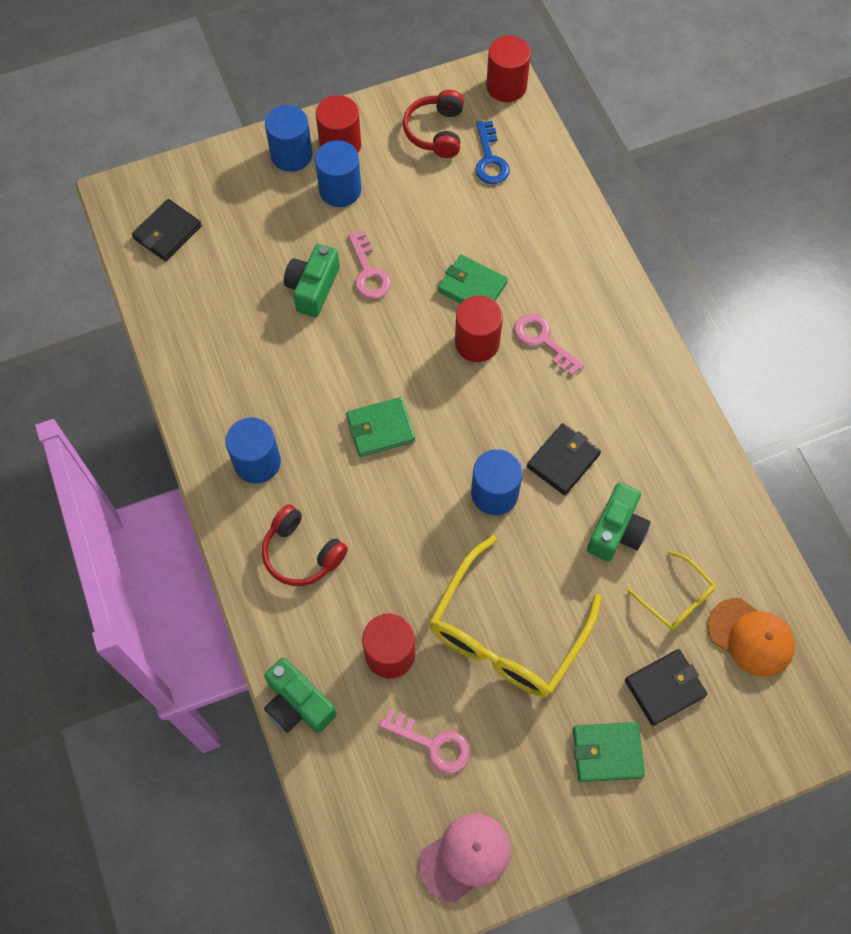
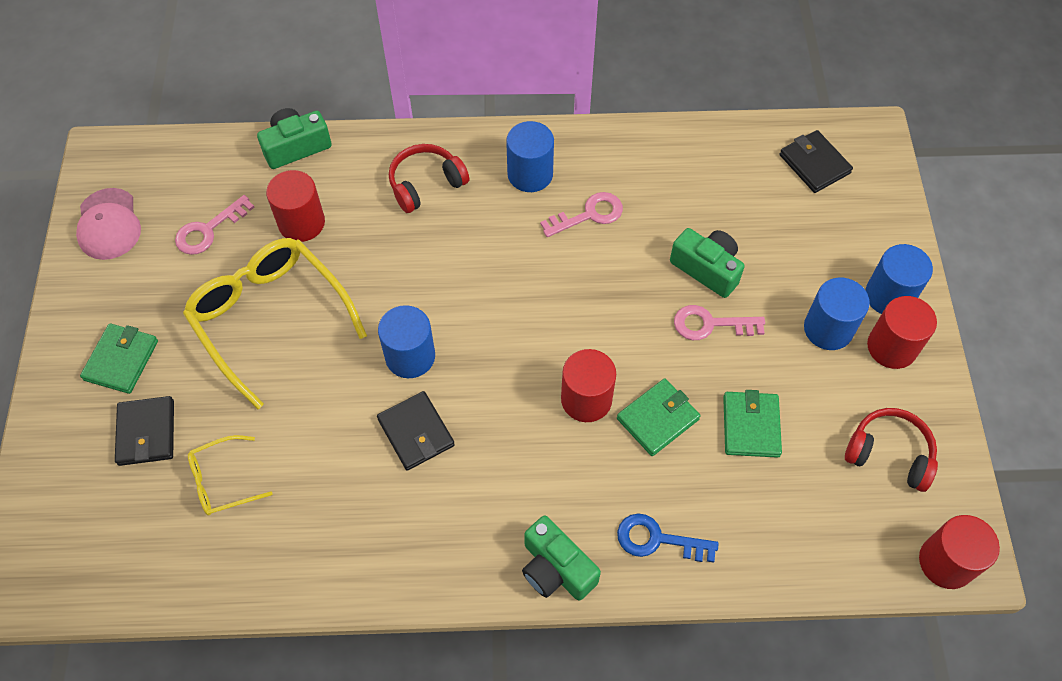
camera: 110 degrees right, 5 degrees down
green wallet [346,397,415,457] -> green wallet moved to [723,390,782,458]
blue key [475,121,510,184] -> blue key moved to [617,513,719,562]
pink key [514,314,584,376] -> pink key moved to [540,192,623,237]
green camera [587,482,651,561] -> green camera moved to [522,515,601,600]
orange cap [707,598,795,677] -> none

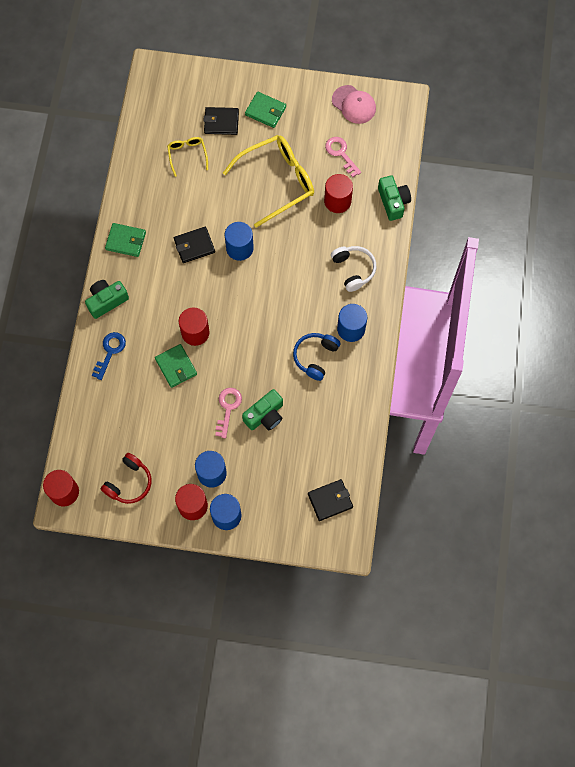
camera: 100 degrees right, 10 degrees up
pink cap [76,188,141,260] -> pink cap turned 135 degrees counterclockwise [332,85,376,124]
red headphones [389,144,469,213] -> white headphones [331,246,376,292]
pink key [540,192,623,237] -> blue headphones [293,333,340,381]
green wallet [723,390,782,458] -> green wallet moved to [105,223,146,257]

